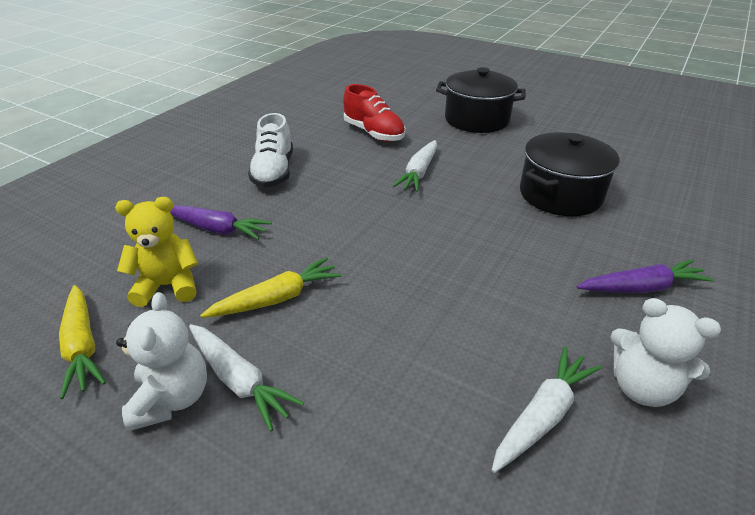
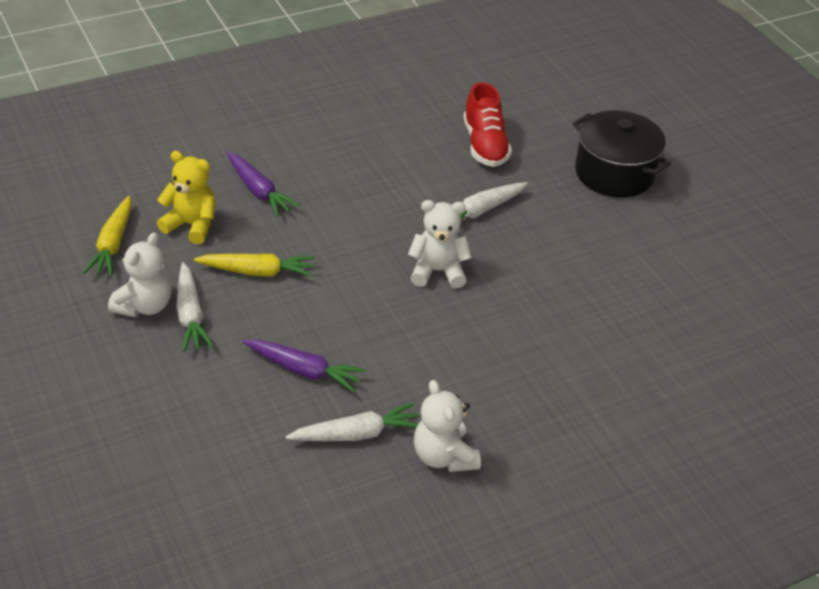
camera: 30 degrees right, 5 degrees up
white shoe [248,113,293,188] -> none
black pot [520,132,620,216] -> none
purple carrot [576,259,714,293] -> purple carrot moved to [243,339,366,392]
none -> white teddy bear [408,200,472,289]

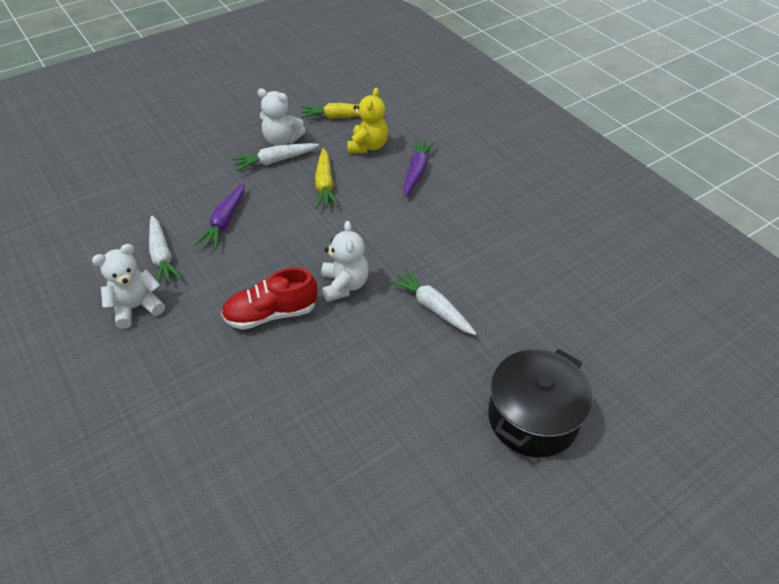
camera: 85 degrees right, 5 degrees up
purple carrot [226,152,300,217] -> purple carrot turned 150 degrees clockwise [403,139,435,197]
red shoe [464,82,512,167] -> red shoe moved to [221,268,317,330]

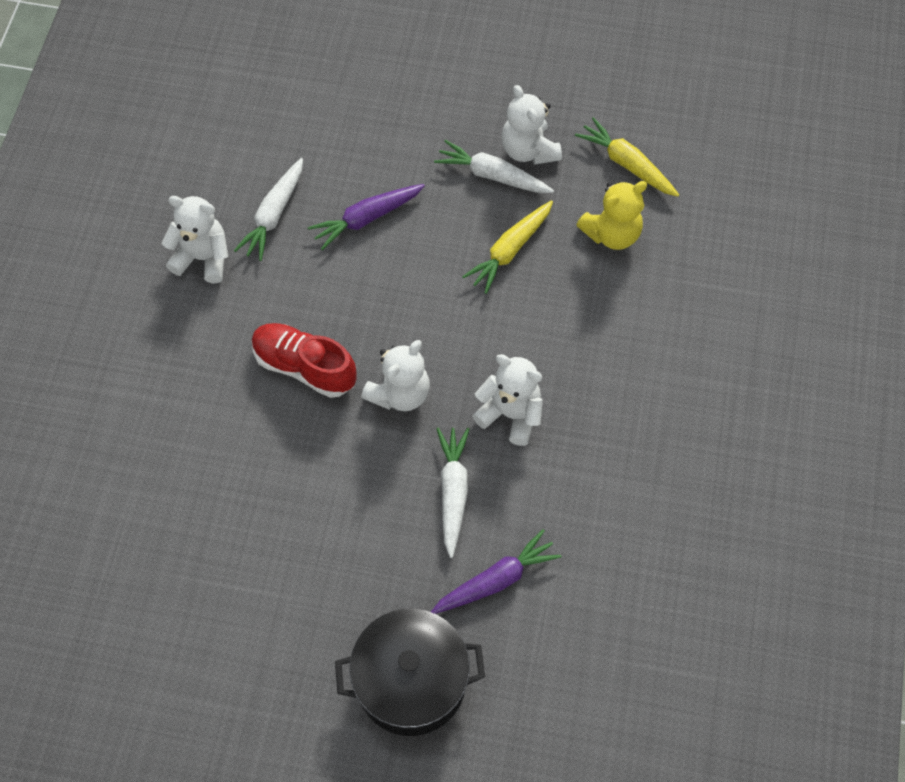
camera: 45 degrees right, 15 degrees up
purple carrot [403,139,435,197] -> purple carrot moved to [431,529,562,614]
none -> white teddy bear [472,354,543,446]

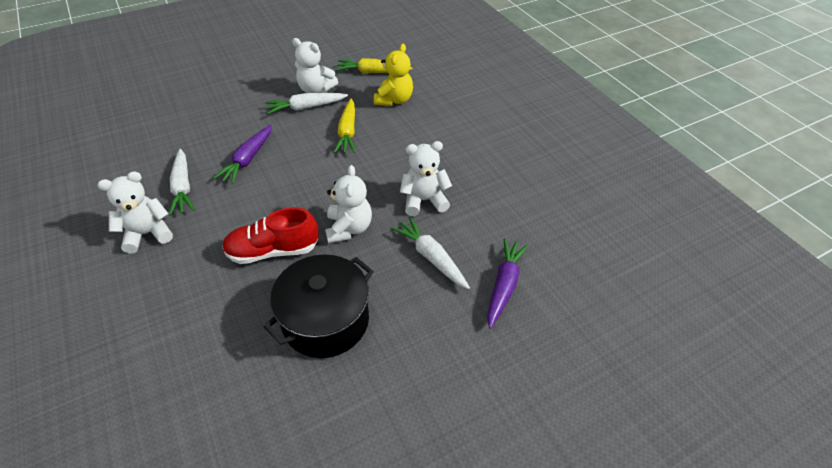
camera: 40 degrees left, 15 degrees down
black pot [335,609,485,736] -> black pot moved to [264,254,374,358]

